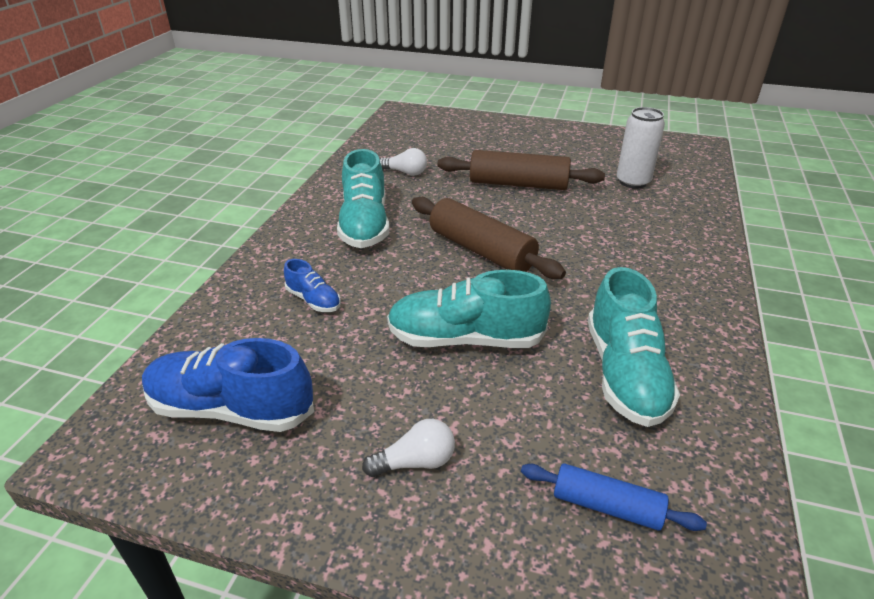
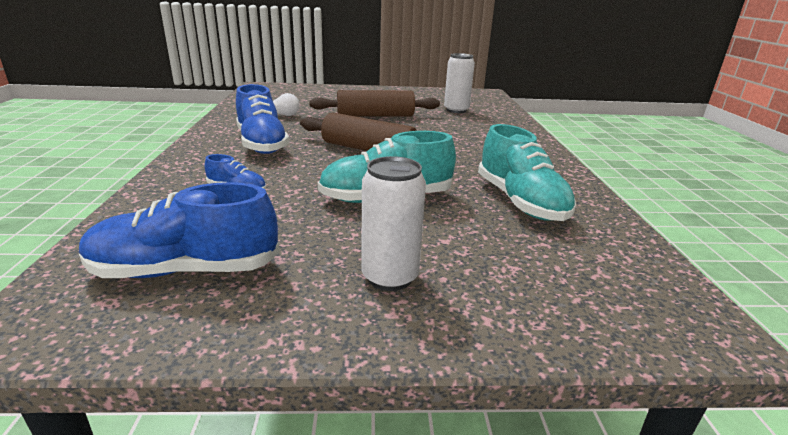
camera: 20 degrees left, 10 degrees down
turquoise shoe [337,149,389,248] -> blue shoe [236,84,289,154]
white light bulb [362,419,455,477] -> white can [361,156,426,291]
blue rolling pin [521,463,707,531] -> none

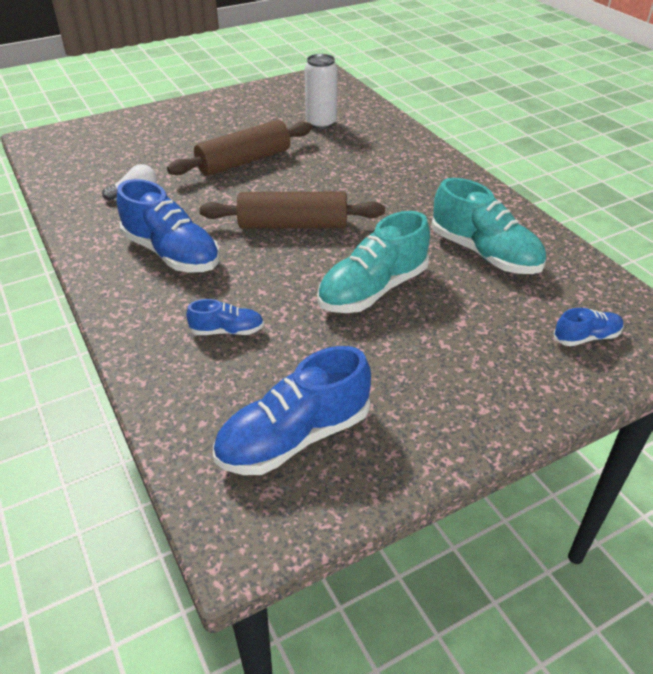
camera: 25 degrees left, 15 degrees up
white can [361,156,426,291] -> none
none -> blue shoe [554,308,624,346]

